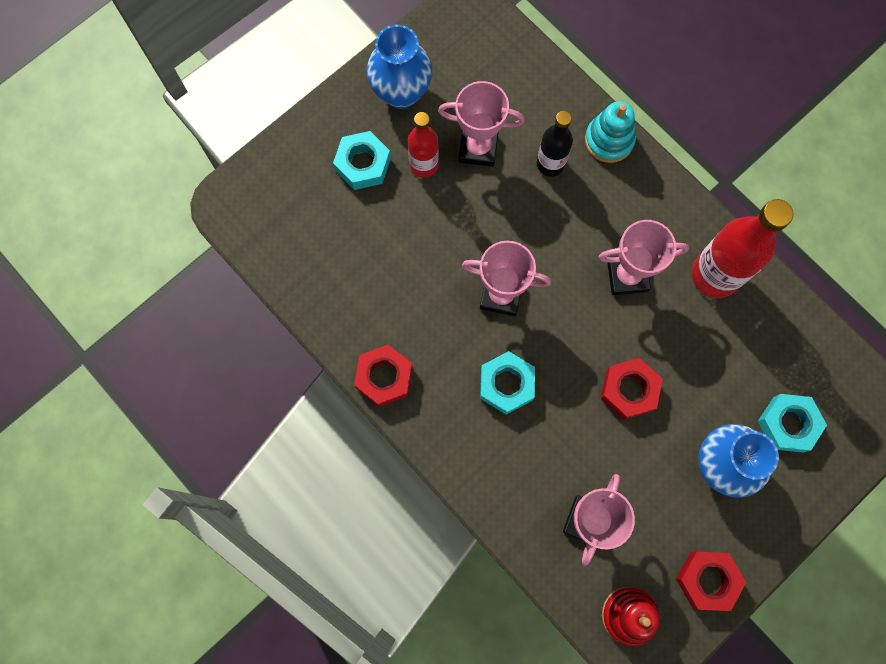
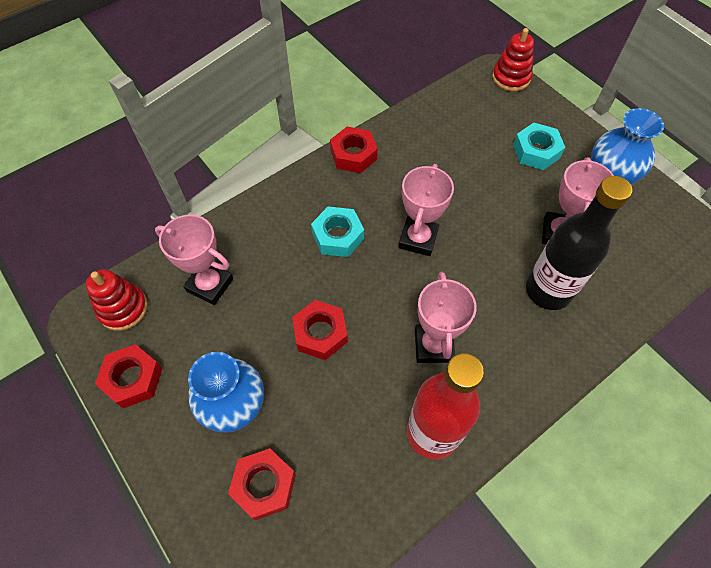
camera: 95 degrees right, 15 degrees down
red bottle [408,112,439,178] -> none
black bottle [537,111,573,177] -> black bottle [526,176,632,310], size x1.69
turquoise stacking toy [585,101,636,163] -> none
turquoise nut [758,394,827,453] -> red nut [228,448,296,520]
none -> red stacking toy [492,28,534,91]

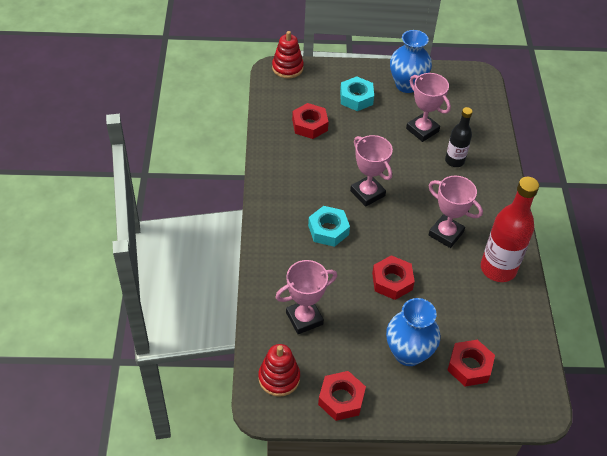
camera: 55 degrees left, 10 degrees down
red nut [330,127,378,173] -> red nut moved to [292,103,329,139]
black bottle [526,176,632,310] -> black bottle [445,107,473,167], size x0.59

